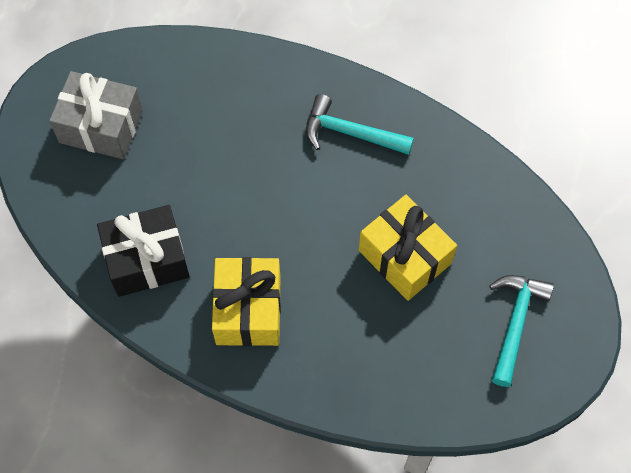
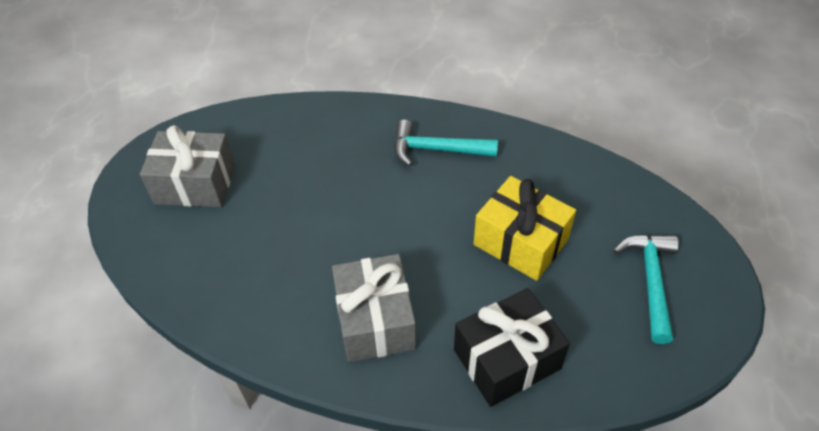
camera: 10 degrees left, 15 degrees down
black gift [97,205,190,297] -> black gift moved to [454,288,570,407]
yellow gift [212,257,281,346] -> grey gift [332,254,416,362]

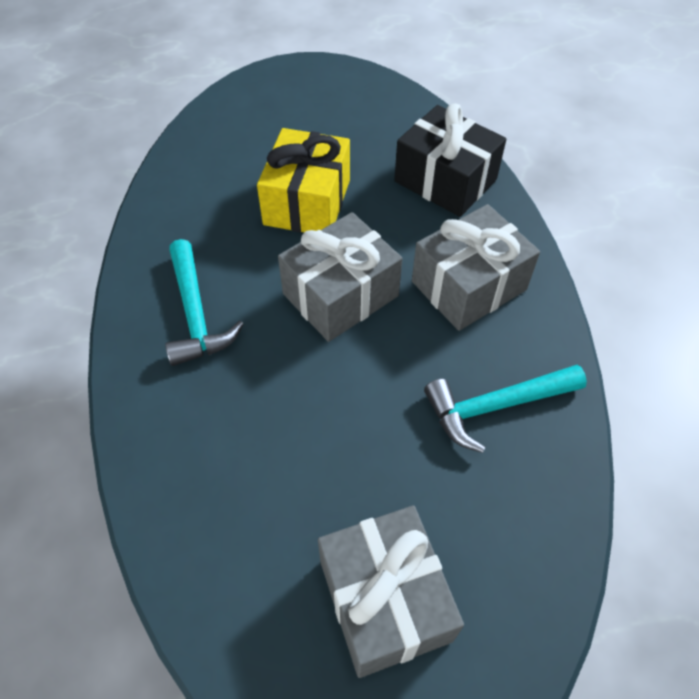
camera: 115 degrees left, 5 degrees up
turquoise hammer [614,235,679,344] -> turquoise hammer moved to [424,365,587,453]
none -> grey gift [278,212,403,342]

